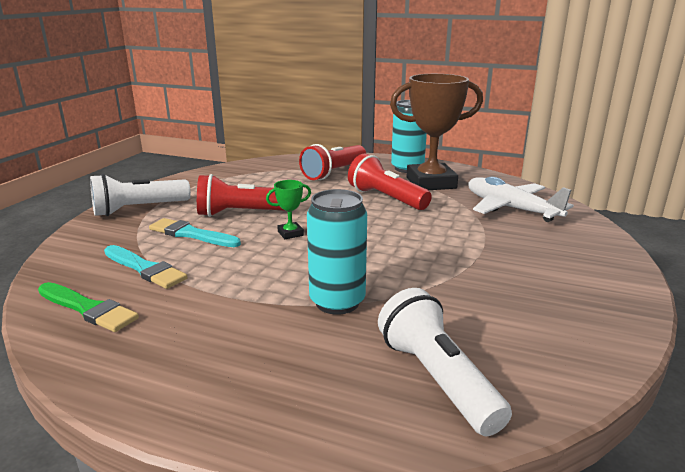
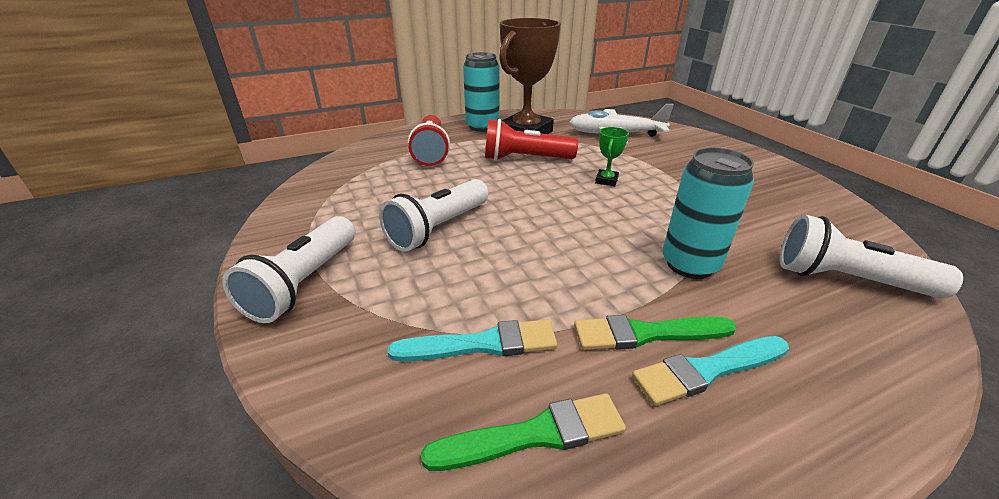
camera: 45 degrees left, 10 degrees up
turquoise brush [149,218,241,247] -> turquoise brush moved to [632,336,789,406]
red flashlight [197,174,285,217] -> white flashlight [379,179,488,252]
green trophy [266,180,311,239] -> green trophy moved to [595,127,629,186]
none -> green brush [574,315,737,350]

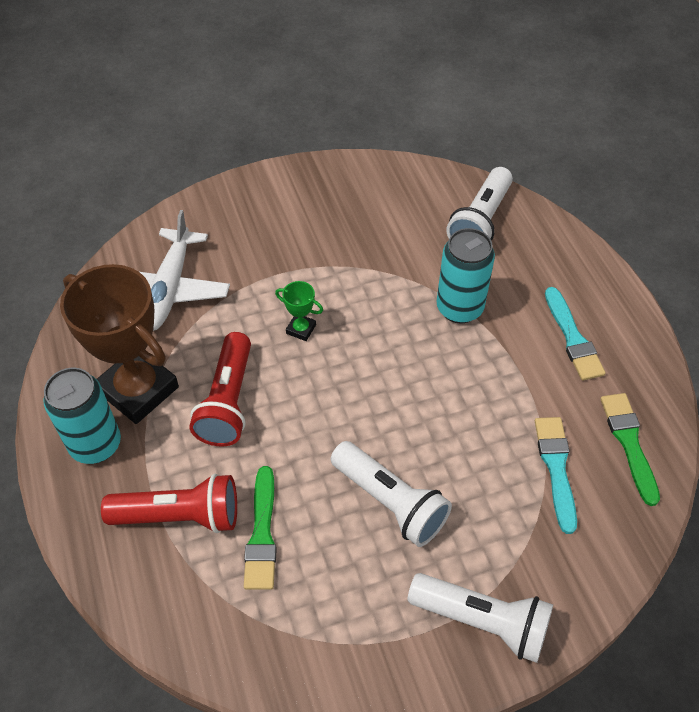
camera: 85 degrees left, 20 degrees up
green brush [574,315,737,350] -> green brush moved to [244,466,277,590]

